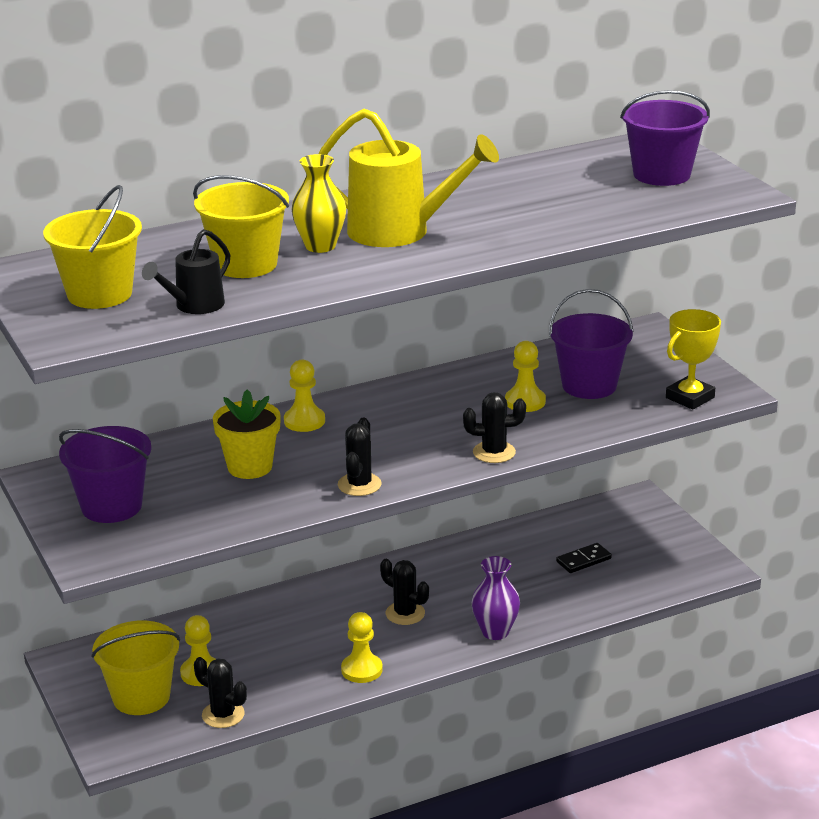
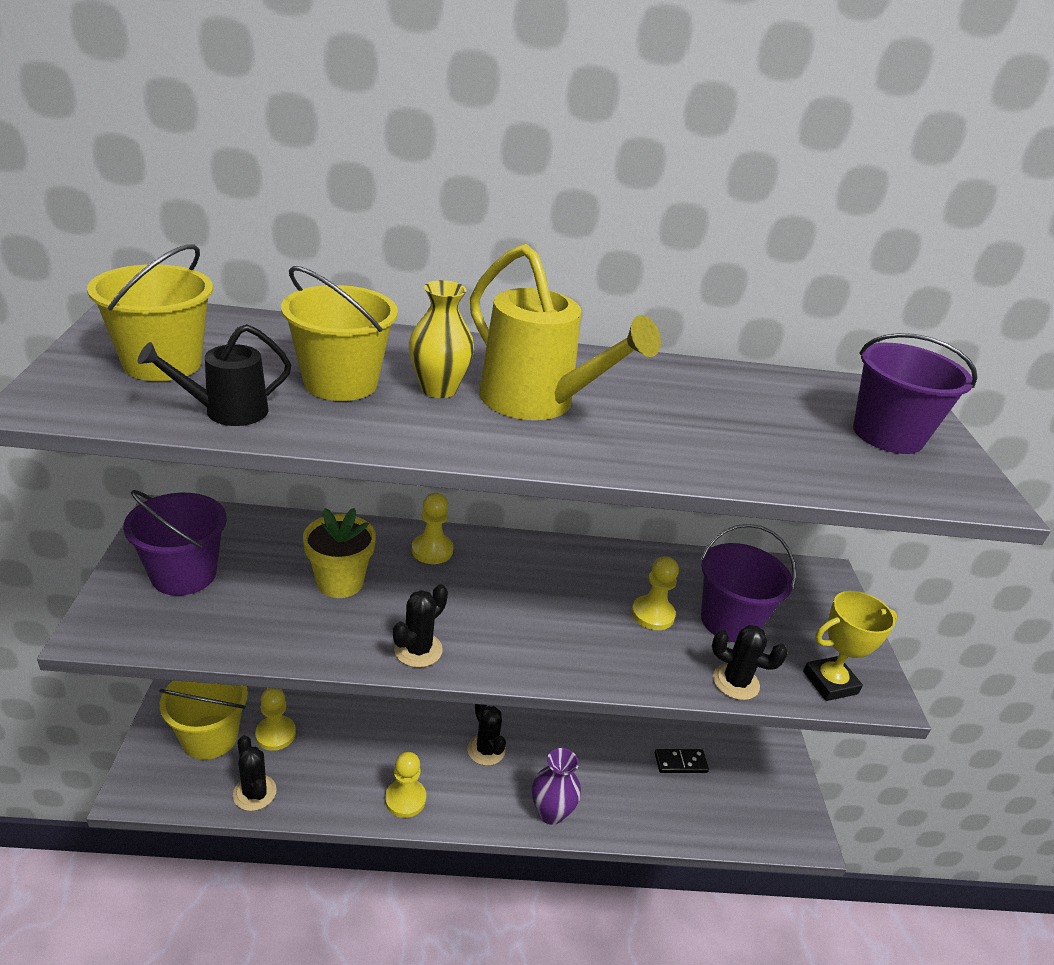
camera: 20 degrees right, 5 degrees up
black cactus [463,392,526,463] -> black cactus moved to [712,625,788,700]

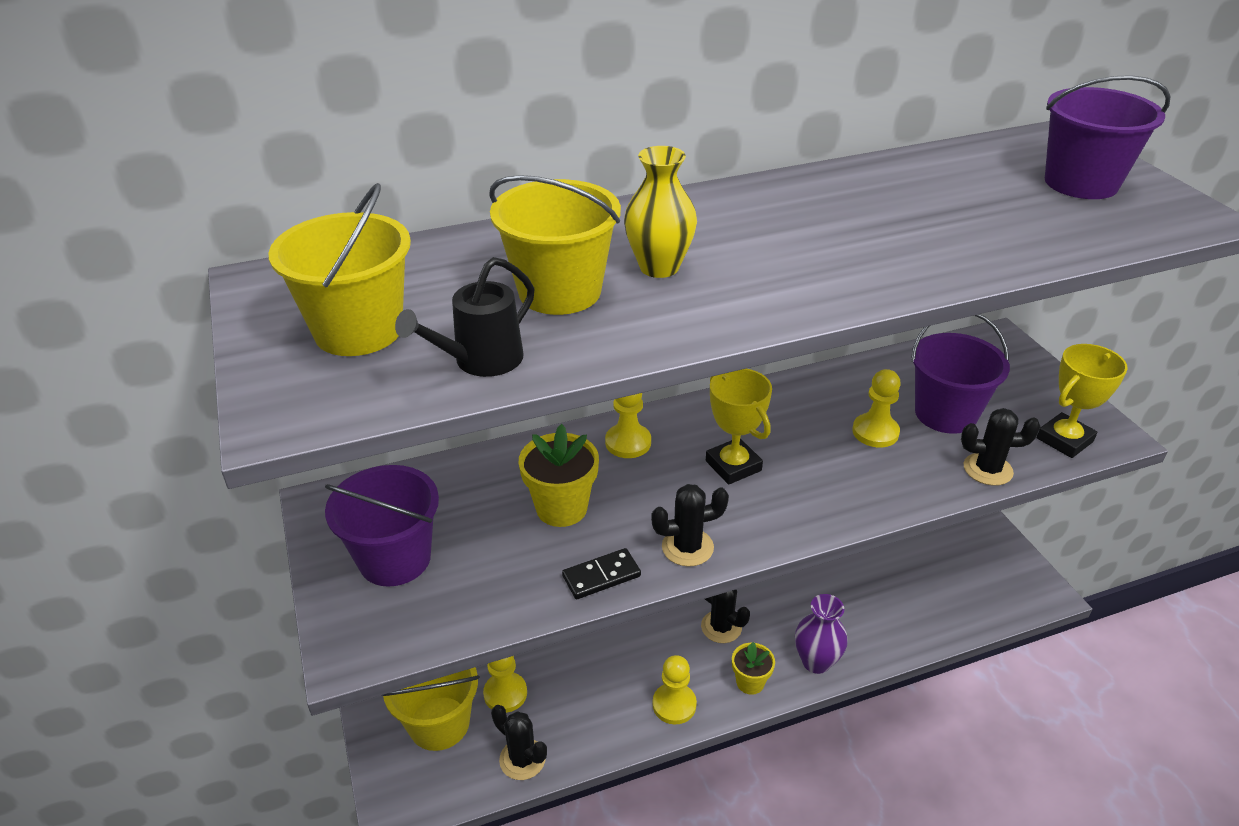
camera: 15 degrees left, 5 degrees up
black cactus [393,584,448,668] -> black cactus turned 60 degrees clockwise [651,484,729,567]
yellow watering can [470,244,661,420] -> none
black domino [655,749,709,773] -> black domino moved to [562,548,641,599]
none -> yellow trophy [706,369,772,485]
none -> yellow flower pot [732,642,775,695]

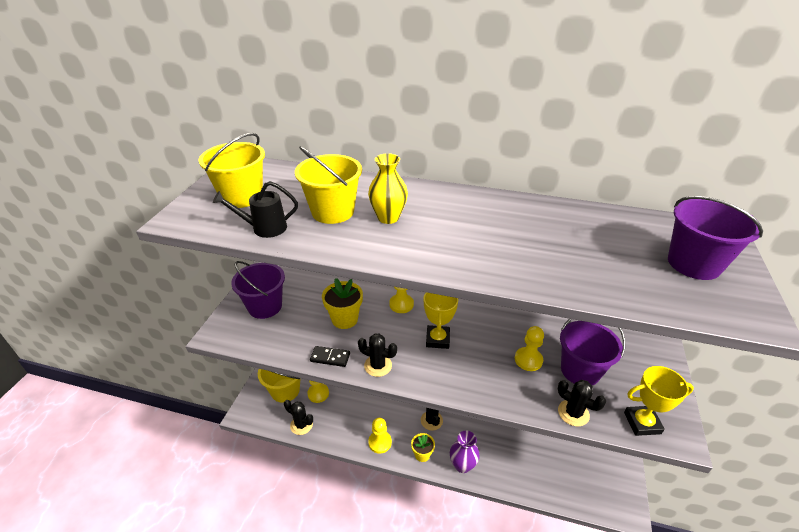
camera: 35 degrees right, 0 degrees up
black cactus [491,705,547,780] -> black cactus turned 45 degrees counterclockwise [284,400,313,435]

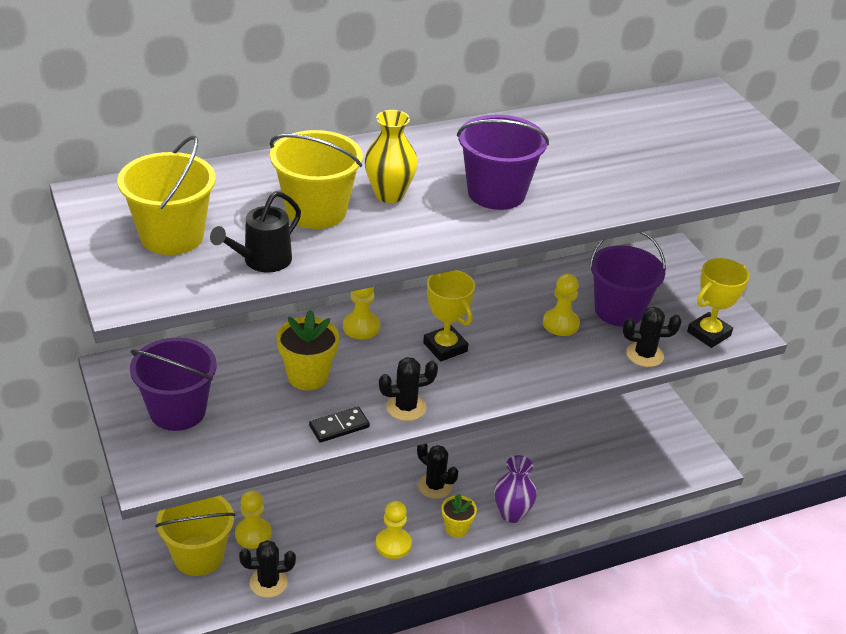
camera: 40 degrees left, 0 degrees up
purple bucket [668,196,763,280] -> purple bucket moved to [457,115,549,210]

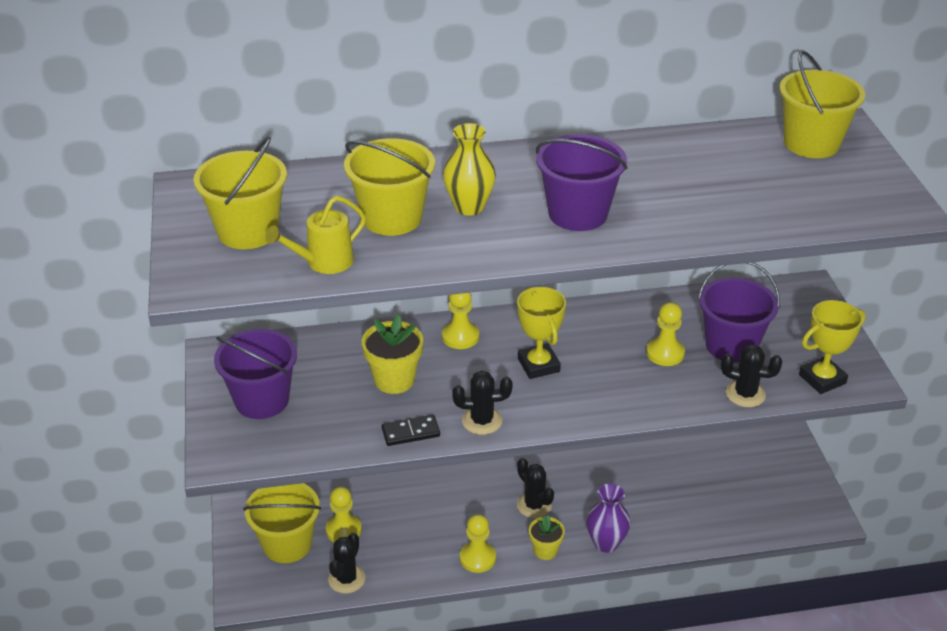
camera: 15 degrees right, 0 degrees up
black watering can [210,191,301,272] -> yellow watering can [266,196,366,274]
black cactus [239,540,296,598] -> black cactus turned 75 degrees counterclockwise [328,533,365,594]
none -> yellow bucket [779,51,865,158]

